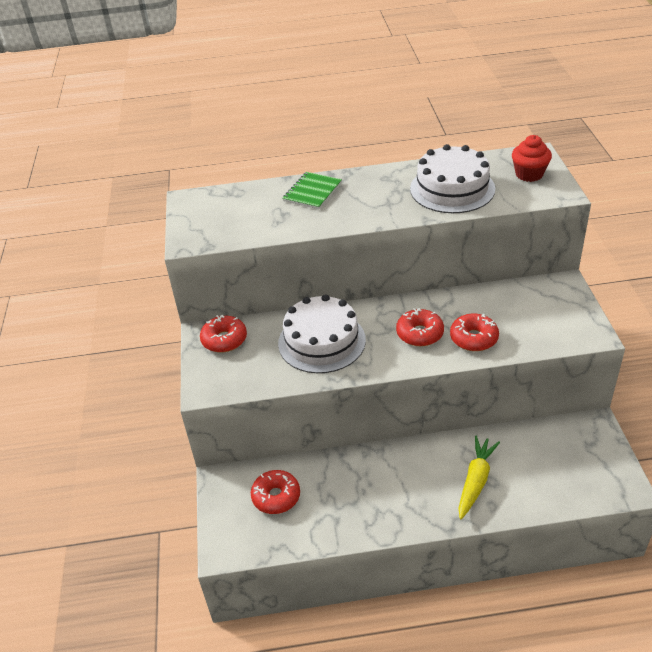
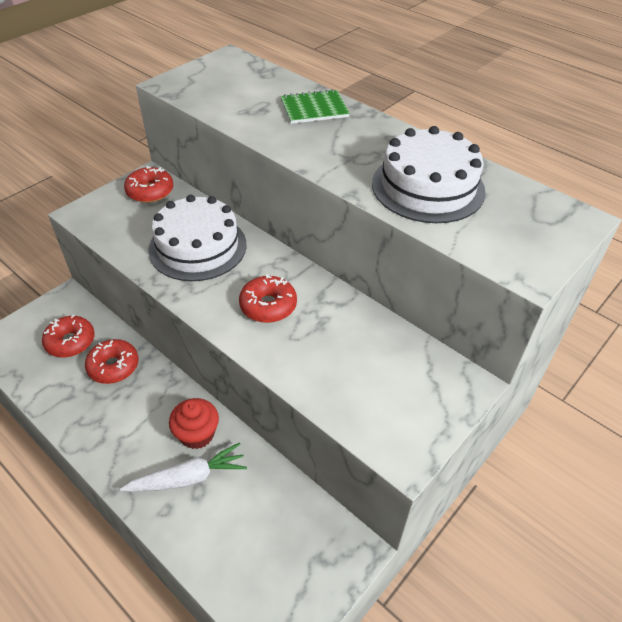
camera: 45 degrees right, 5 degrees up
red donut [450,313,499,351] -> red donut moved to [85,339,139,384]
yellow carrot [458,436,500,520] -> white carrot [120,443,247,492]
red cupcake [512,135,552,182] -> red cupcake moved to [169,398,219,449]

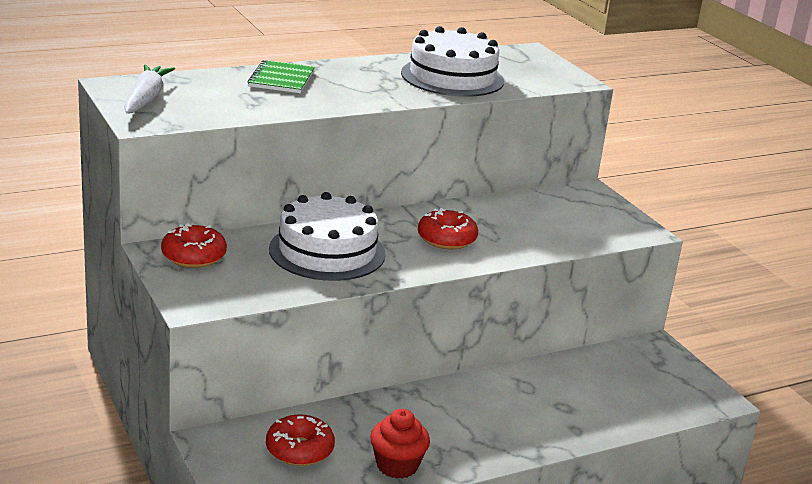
camera: 70 degrees left, 20 degrees down
red donut [85,339,139,384] -> none
white carrot [120,443,247,492] -> white carrot moved to [124,64,175,114]
red cupcake [169,398,219,449] -> red cupcake moved to [370,409,430,479]

